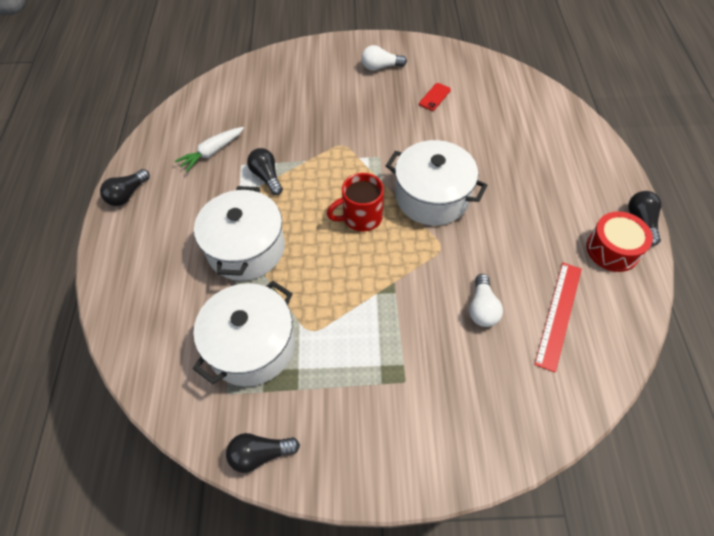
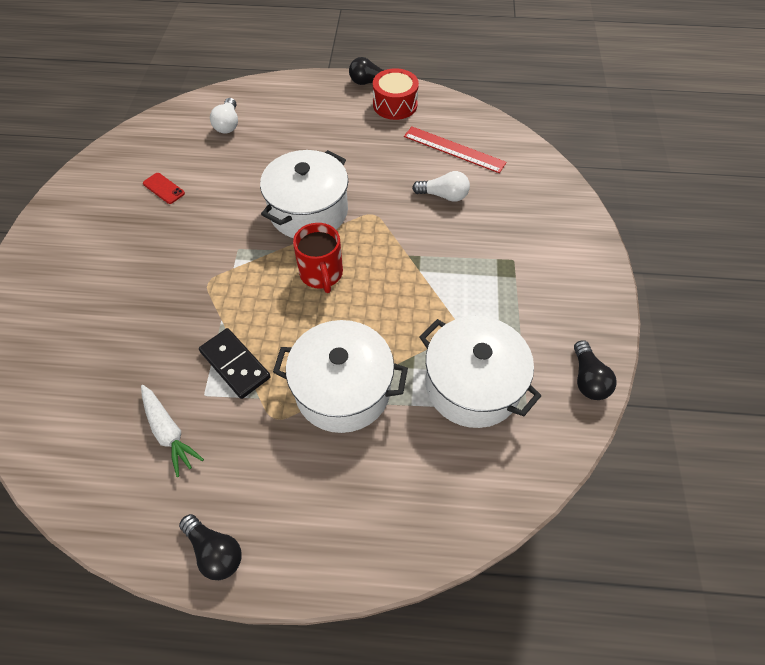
camera: 85 degrees left, 0 degrees up
black light bulb [247,148,283,195] -> black domino [199,328,271,399]
white light bulb [361,45,407,71] -> white light bulb moved to [210,98,238,134]

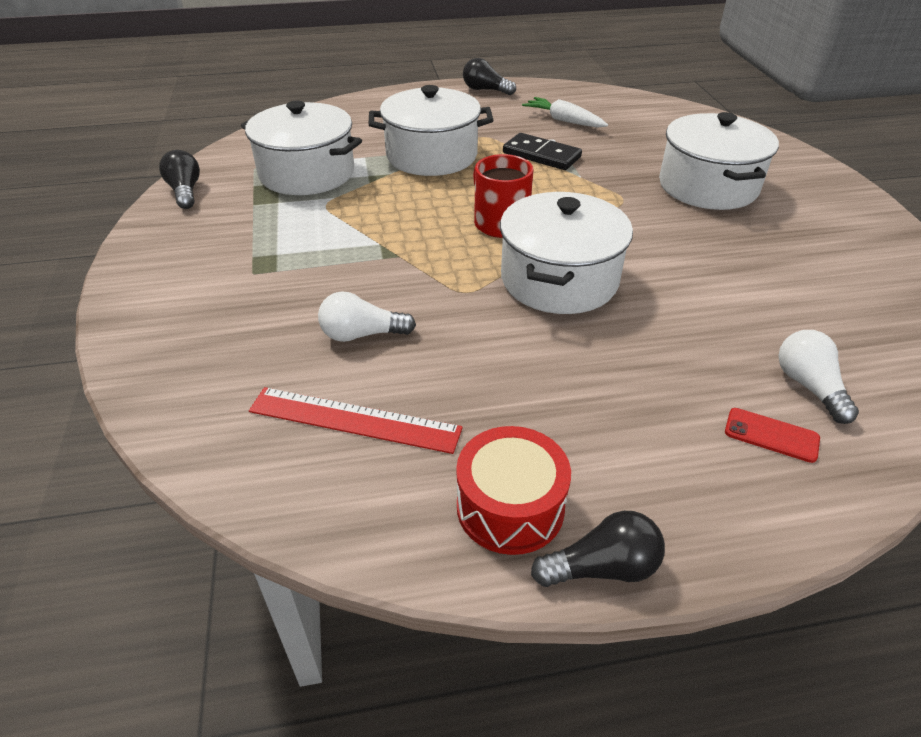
camera: 165 degrees right, 15 degrees down
red phone [143,173,185,204] -> red phone moved to [725,408,820,463]
none -> white pot [659,112,779,210]

